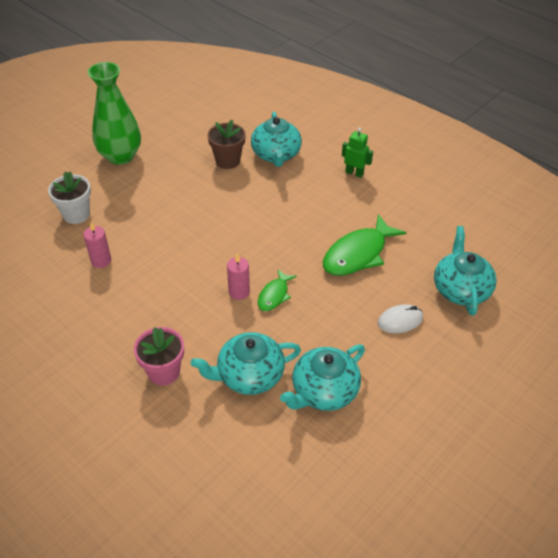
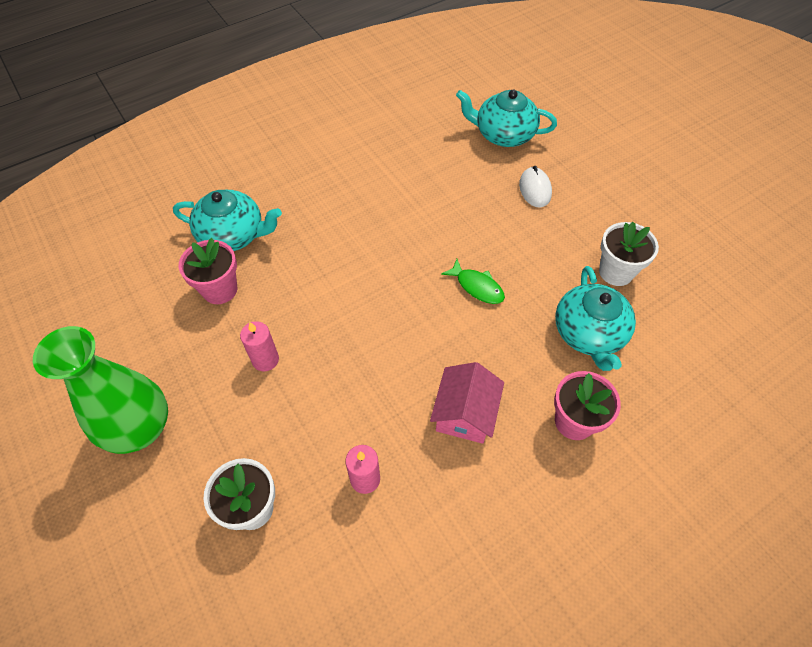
camera: 75 degrees left, 10 degrees up
brown flower pot [207,120,246,169] -> pink flower pot [179,238,237,304]
pink candle [227,253,250,300] -> pink candle moved to [240,321,279,371]
turquoise teapot [280,344,365,411] -> white flower pot [599,222,659,286]
green fish [323,214,407,276] -> none
green robot [342,128,373,178] -> none
none -> pink house [430,362,504,444]

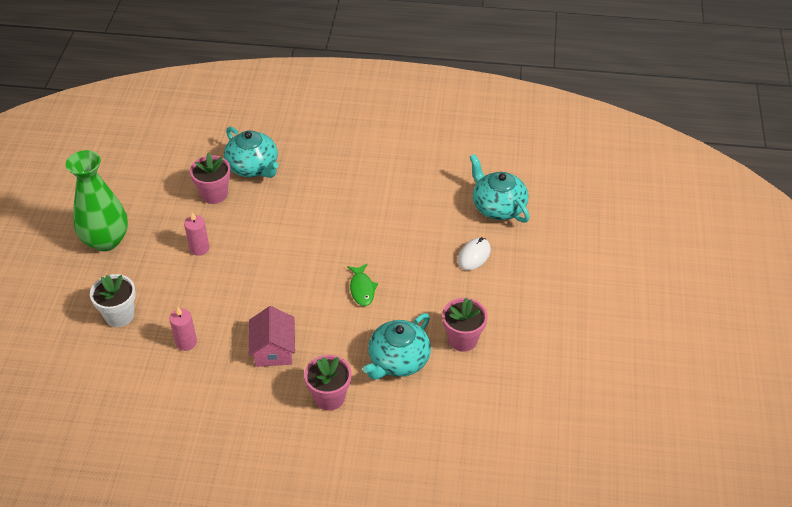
camera: 40 degrees right, 10 degrees down
pink house [430,362,504,444] -> pink house turned 60 degrees counterclockwise [249,306,295,367]
white flower pot [599,222,659,286] -> pink flower pot [442,297,487,352]

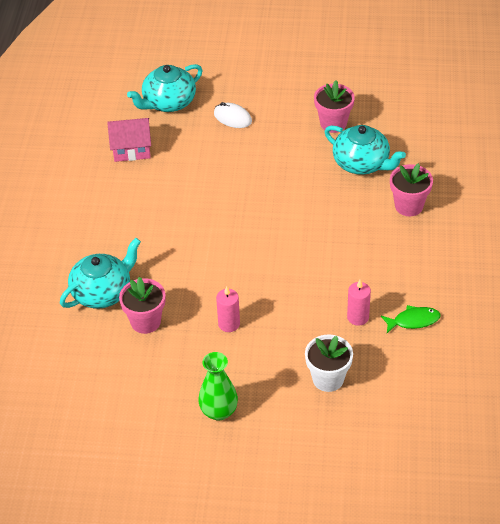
camera: 90 degrees left, 0 degrees up
green vase [66,150,128,251] -> green vase [198,352,238,421], size x0.64
pink house [249,306,295,367] -> pink house moved to [107,118,151,162]
green fish [347,264,378,306] -> green fish moved to [381,305,441,333]

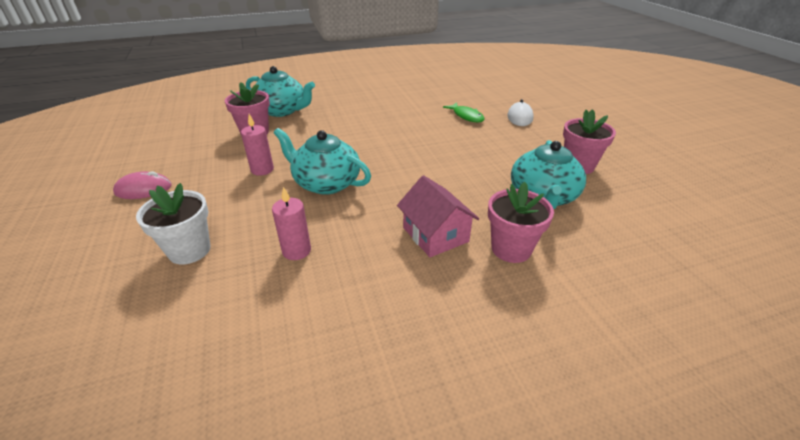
camera: 65 degrees right, 10 degrees down
pink house [107,118,151,162] -> pink house moved to [397,175,479,257]
turquoise teapot [127,64,203,112] -> turquoise teapot moved to [274,128,371,195]
green vase [198,352,238,421] -> pink mouse [113,171,172,199]
green fish [381,305,441,333] -> green fish moved to [443,102,485,122]

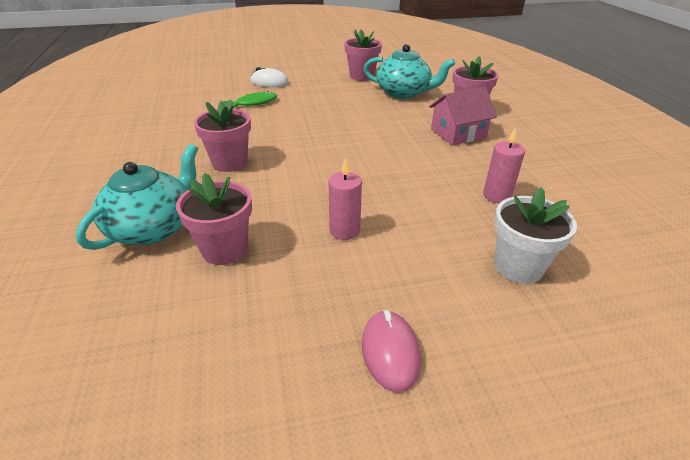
camera: 85 degrees left, 0 degrees up
turquoise teapot [274,128,371,195] -> none
none -> pink flower pot [194,100,251,172]

